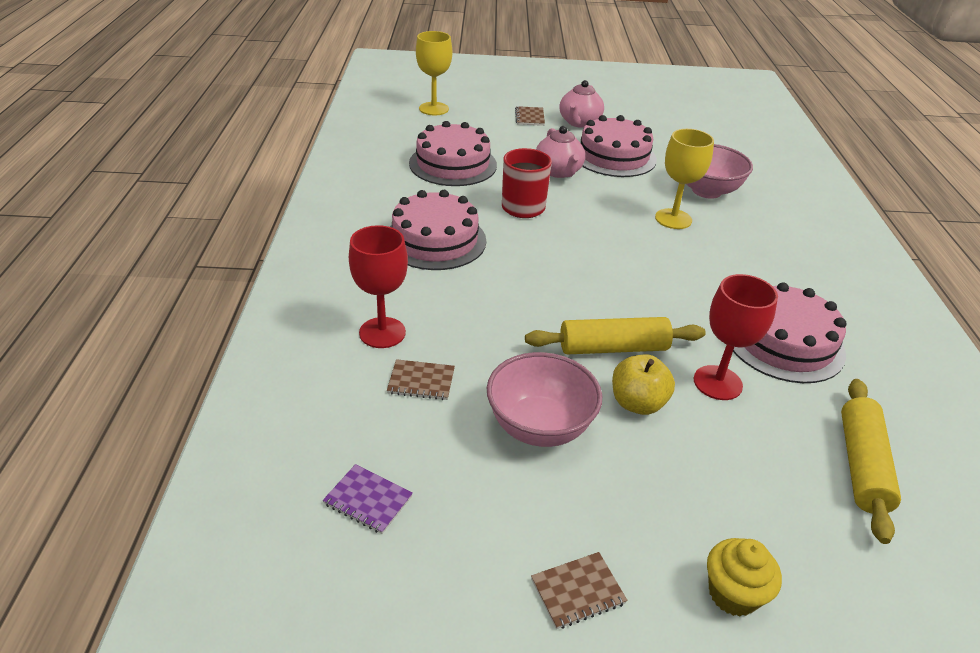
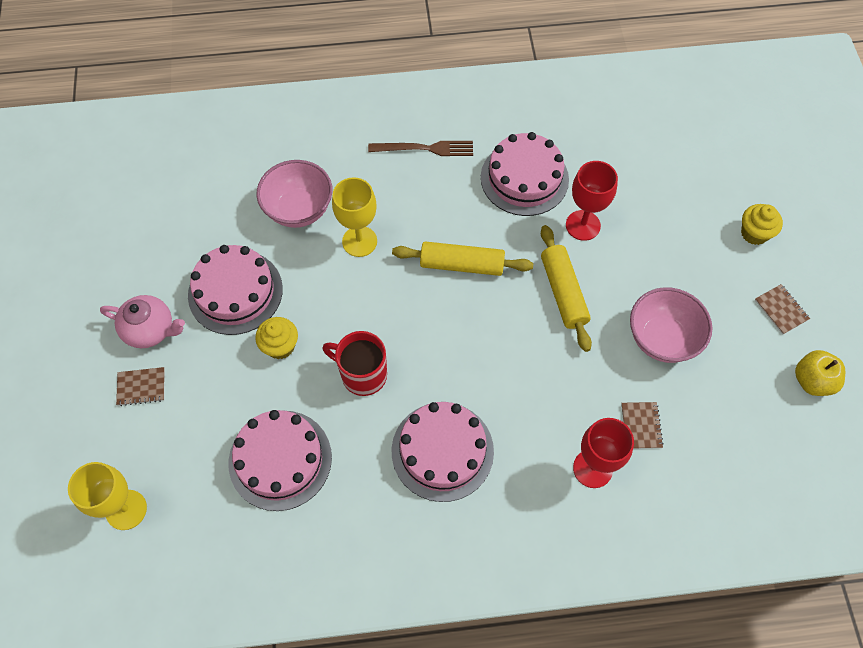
camera: 95 degrees left, 25 degrees up
purple notebook [323,464,413,534] -> none
pink teapot [536,126,585,178] -> yellow cupcake [255,317,298,359]
yellow apple [612,354,675,415] -> yellow apple moved to [795,350,845,396]
yellow rolling pin [841,379,901,544] -> yellow rolling pin moved to [392,241,533,276]
none -> brown fork [368,141,473,156]

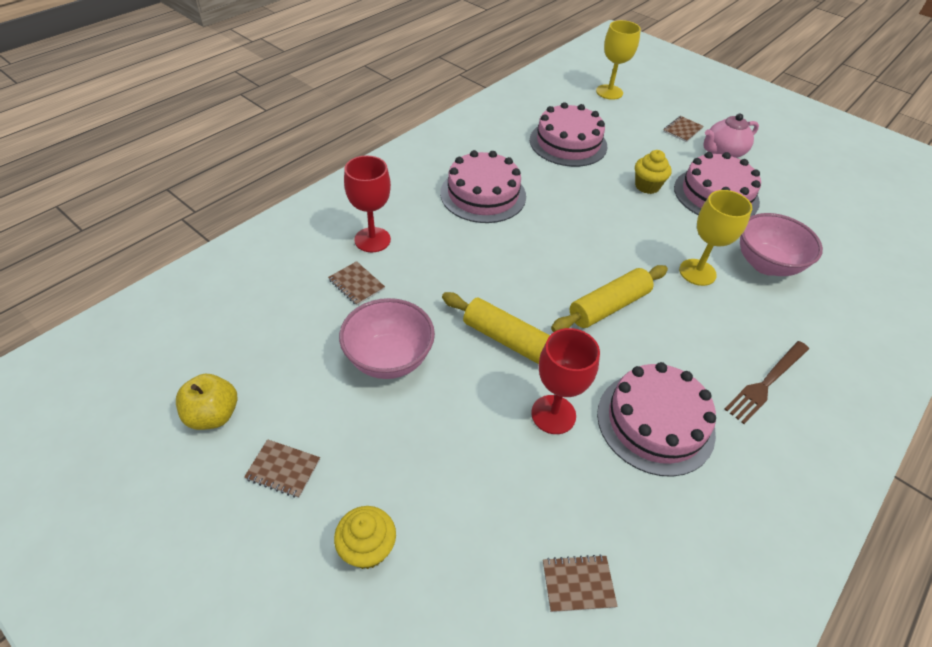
camera: 135 degrees right, 15 degrees down
red mug [323,331,387,396] -> none
none -> brown notebook [543,555,618,612]

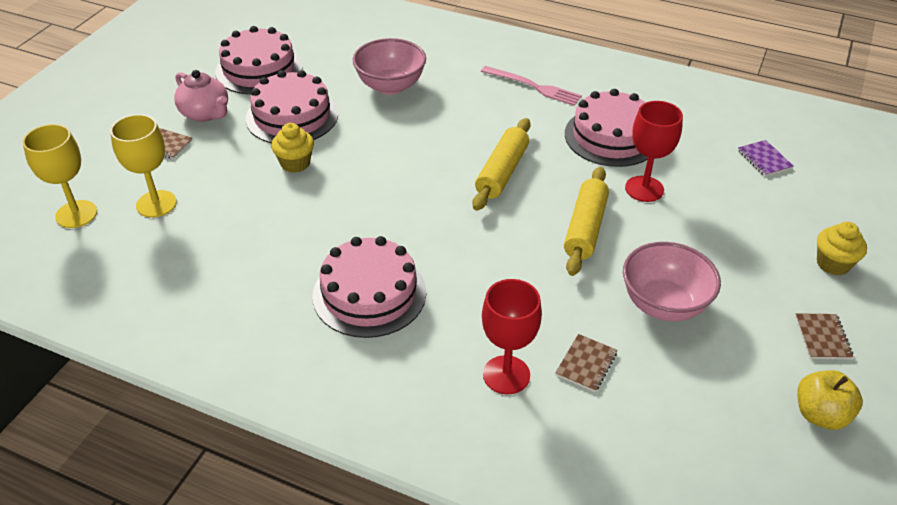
camera: 105 degrees left, 5 degrees down
pink cake [530,102,607,167] -> pink cake moved to [215,26,302,95]
brown notebook [543,555,618,612] -> purple notebook [738,140,794,177]
yellow rolling pin [551,265,668,332] -> yellow rolling pin turned 75 degrees clockwise [472,118,531,211]
yellow goblet [679,190,752,286] -> yellow goblet moved to [110,114,177,217]
brown fork [724,341,809,424] -> pink fork [481,66,582,106]

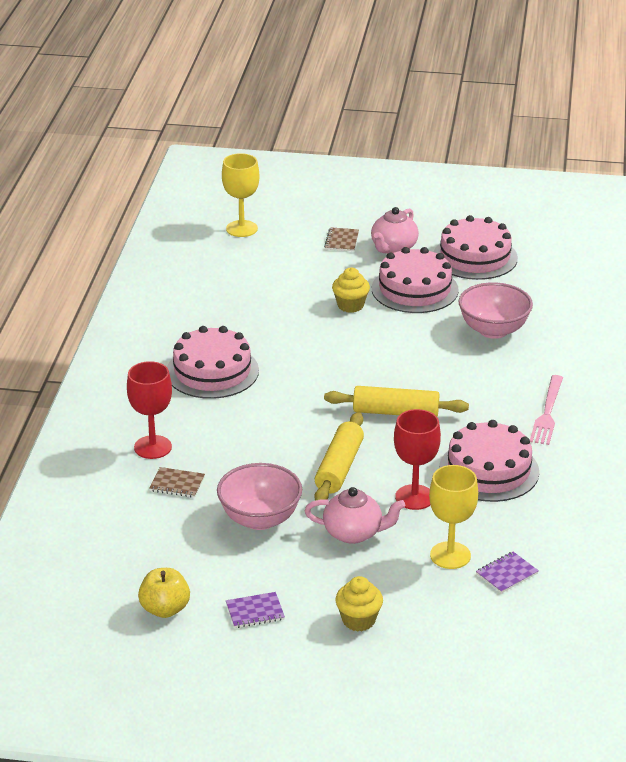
camera: 75 degrees right, 10 degrees down
yellow goblet [110,114,177,217] -> yellow goblet moved to [429,465,478,569]
yellow rolling pin [564,167,609,276] -> yellow rolling pin turned 75 degrees counterclockwise [314,412,364,501]
brown notebook [795,313,853,359] -> purple notebook [226,592,285,628]
none -> pink teapot [305,487,405,544]

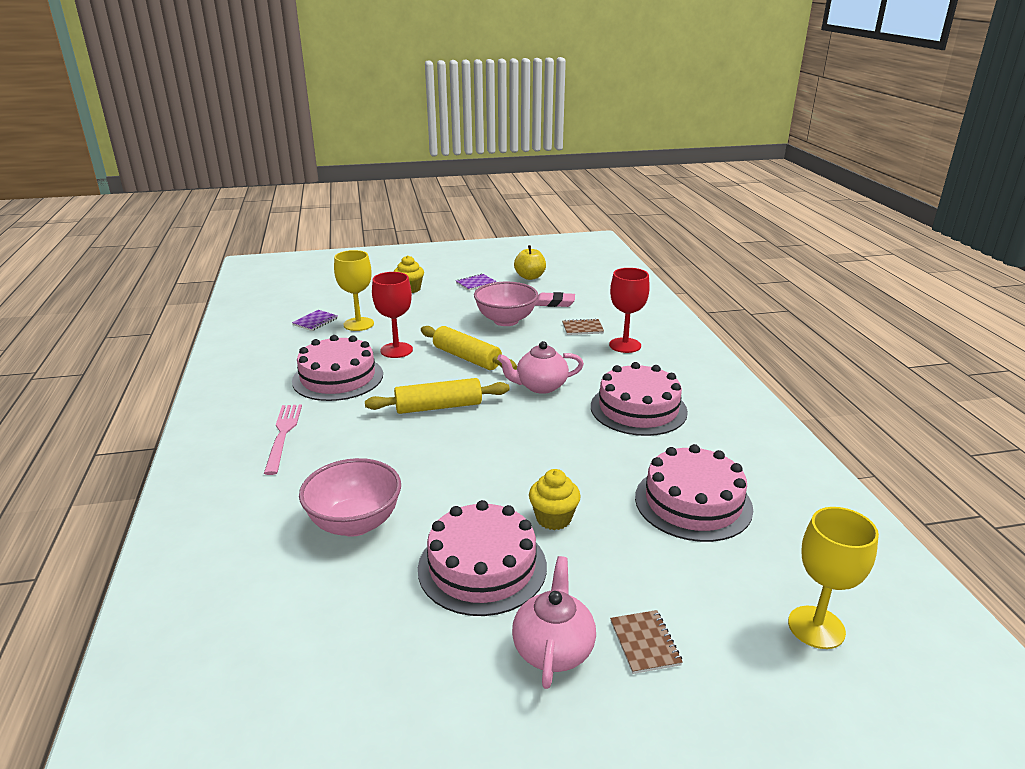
camera: 160 degrees right, 5 degrees down
pink teapot [305,487,405,544] -> pink teapot moved to [497,341,584,394]
yellow rolling pin [314,412,364,501] -> yellow rolling pin turned 45 degrees counterclockwise [421,326,517,370]
pink cake [434,215,518,280] -> pink cake moved to [635,444,753,542]
none -> pink eraser [535,292,575,307]

